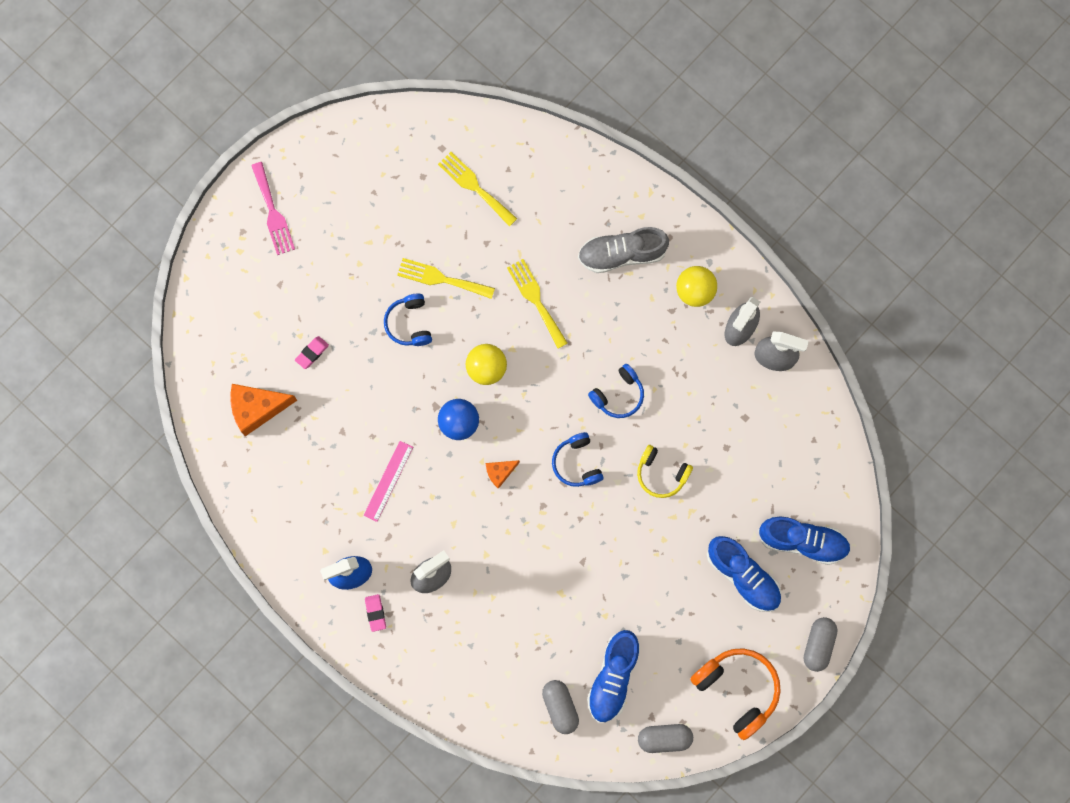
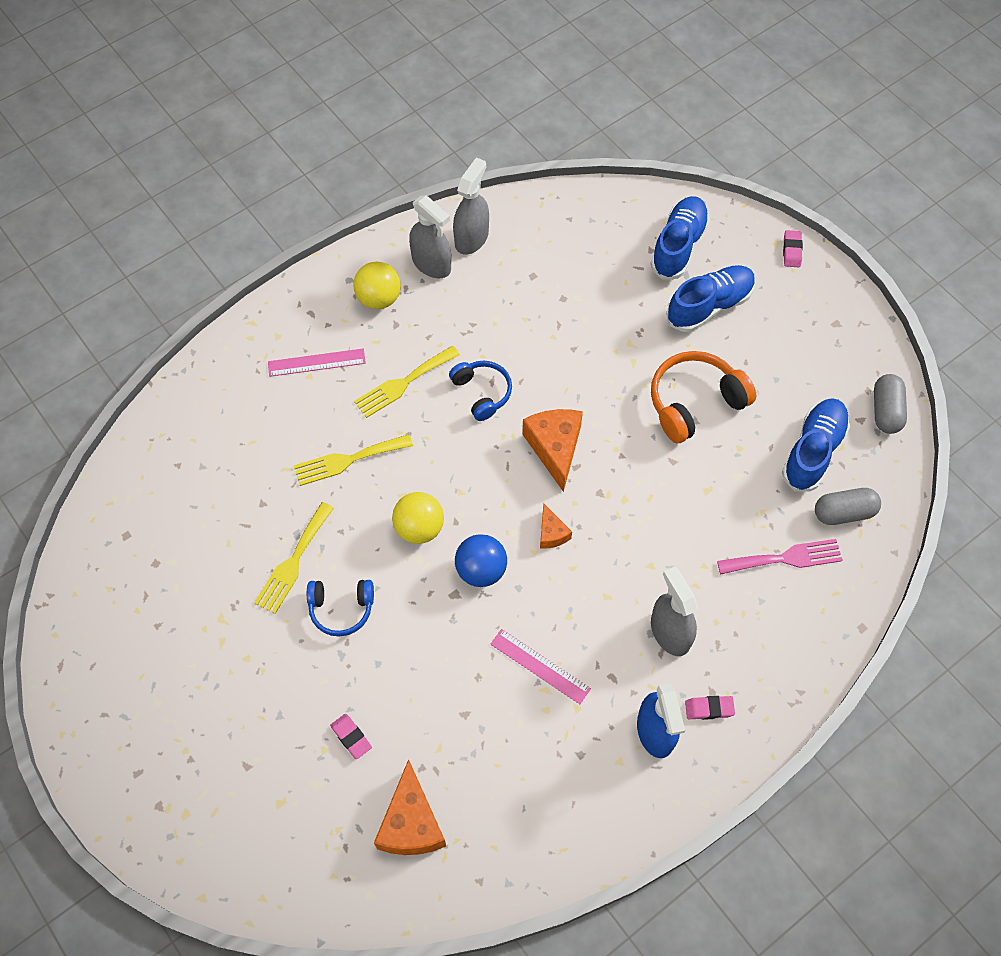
camera: 80 degrees left, 15 degrees down
pink fork [251,162,295,255] -> pink fork moved to [717,539,843,574]
yellow fork [438,152,517,226] -> yellow fork moved to [354,346,460,418]
blue headphones [552,432,604,487] -> orange cheese [522,409,583,492]
grey shoe [578,227,669,273] -> pink ruler [268,348,366,377]
blue shoe [587,630,640,723] -> blue shoe turned 90 degrees counterclockwise [782,398,850,492]
yellow headphones [637,445,693,498] -> none
orange headphones [690,648,781,740] -> orange headphones moved to [651,351,756,443]
grey capsule [803,617,838,672] -> pink eraser [783,230,803,267]

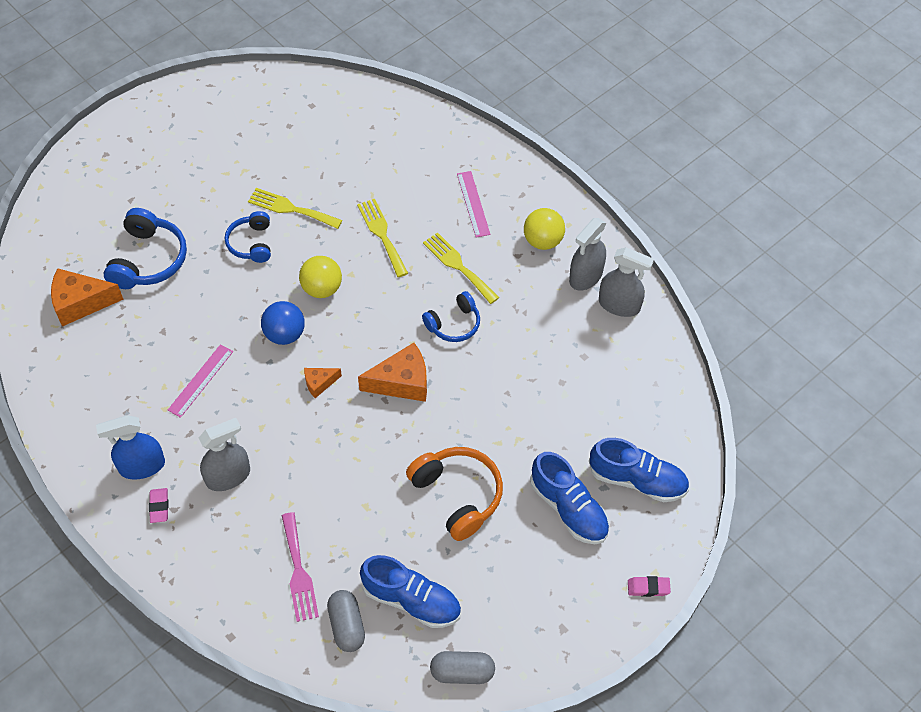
camera: 85 degrees right, 5 degrees down
pink eraser [330,714,372,759] -> blue headphones [104,208,187,289]

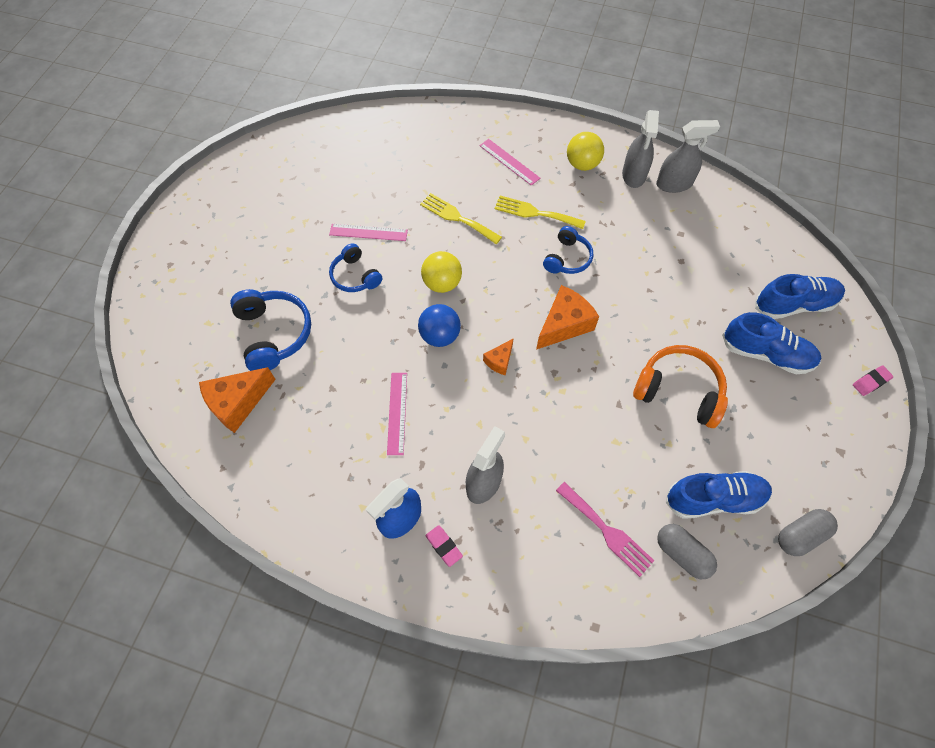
camera: 30 degrees left, 5 degrees up
yellow fork [248,188,342,229] -> pink ruler [329,224,408,241]

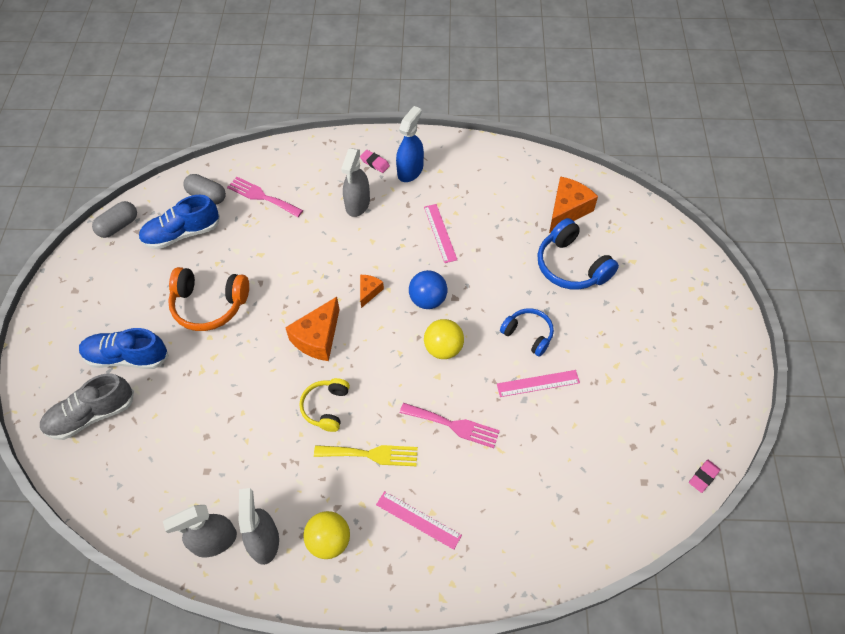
camera: 165 degrees right, 5 degrees down
yellow fork [420,193,502,244] -> pink fork [400,403,500,448]
blue headphones [543,226,593,274] -> yellow headphones [299,378,350,432]
blue shoe [755,274,845,319] -> grey shoe [40,373,134,440]
pink eraser [853,366,893,396] -> pink eraser moved to [689,460,721,493]

